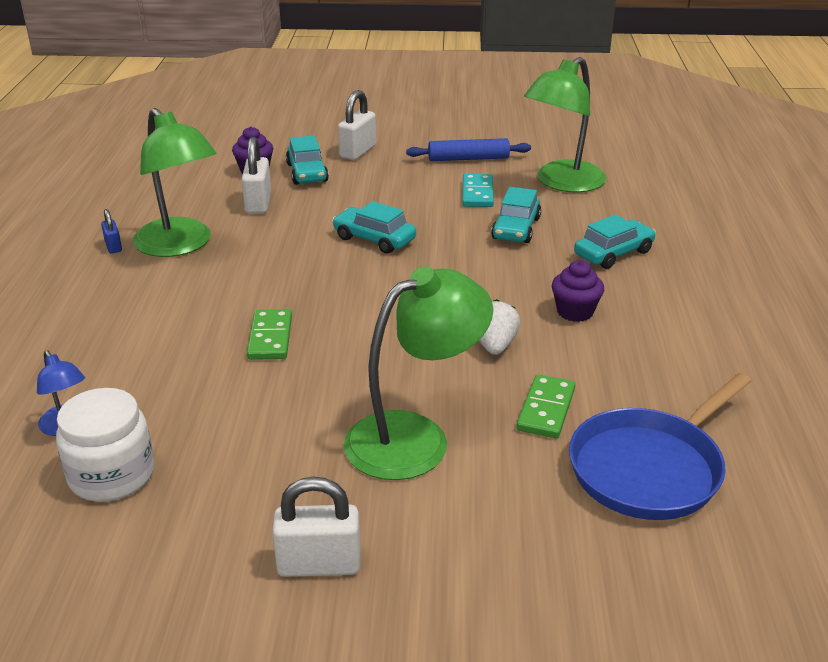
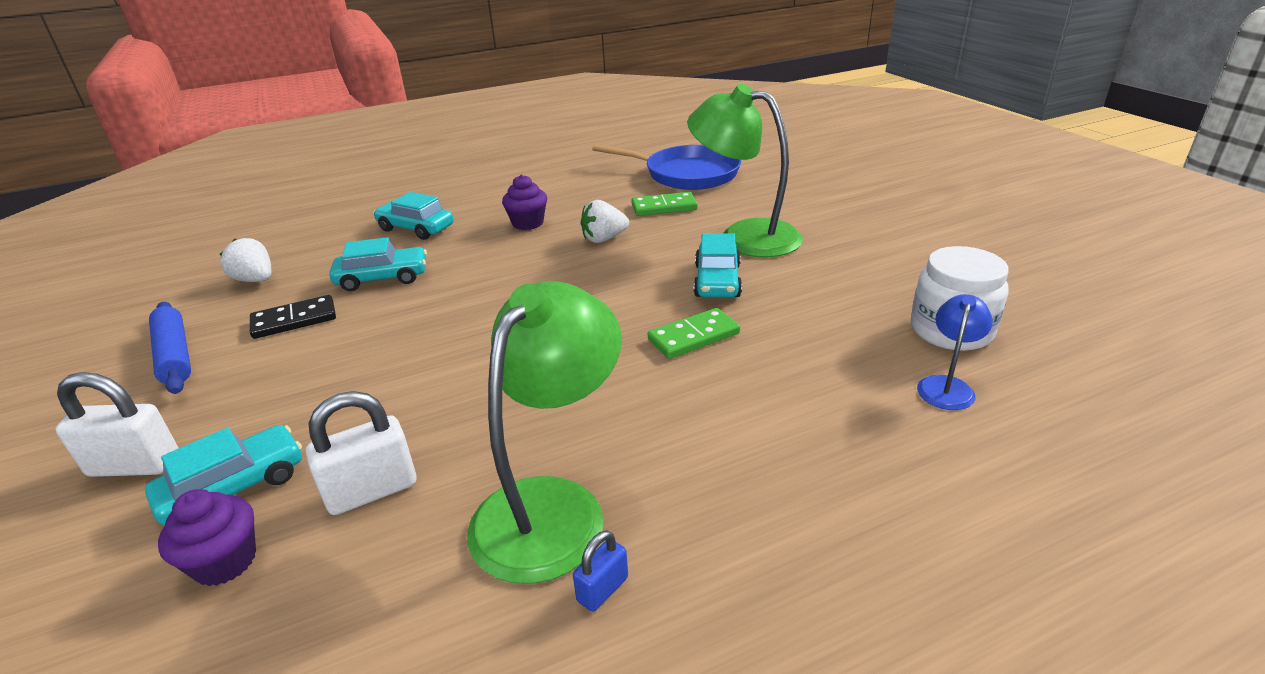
camera: 115 degrees left, 0 degrees up
white padlock [272,477,360,577] -> none
turquoise car [332,201,416,254] -> turquoise car moved to [694,233,742,298]
turquoise domino [462,174,494,207] -> black domino [250,295,336,339]
green lamp [524,57,606,193] -> white strawberry [220,238,272,282]

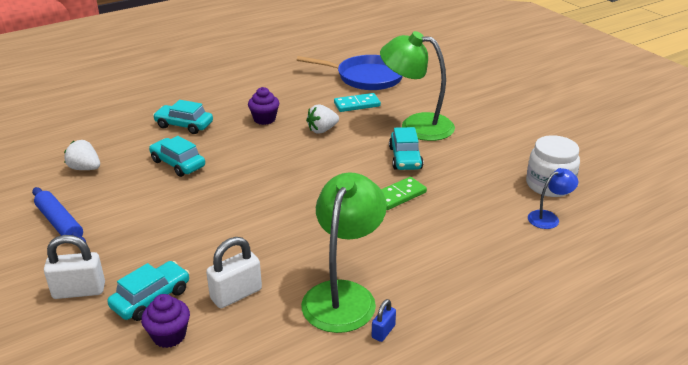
camera: 10 degrees left, 0 degrees up
black domino [250,295,336,339] -> none
turquoise car [329,237,427,291] -> turquoise car turned 120 degrees counterclockwise [149,136,205,177]
green domino [631,192,698,216] -> turquoise domino [334,93,381,112]
blue lamp [917,294,993,410] -> blue lamp turned 45 degrees clockwise [528,168,578,229]

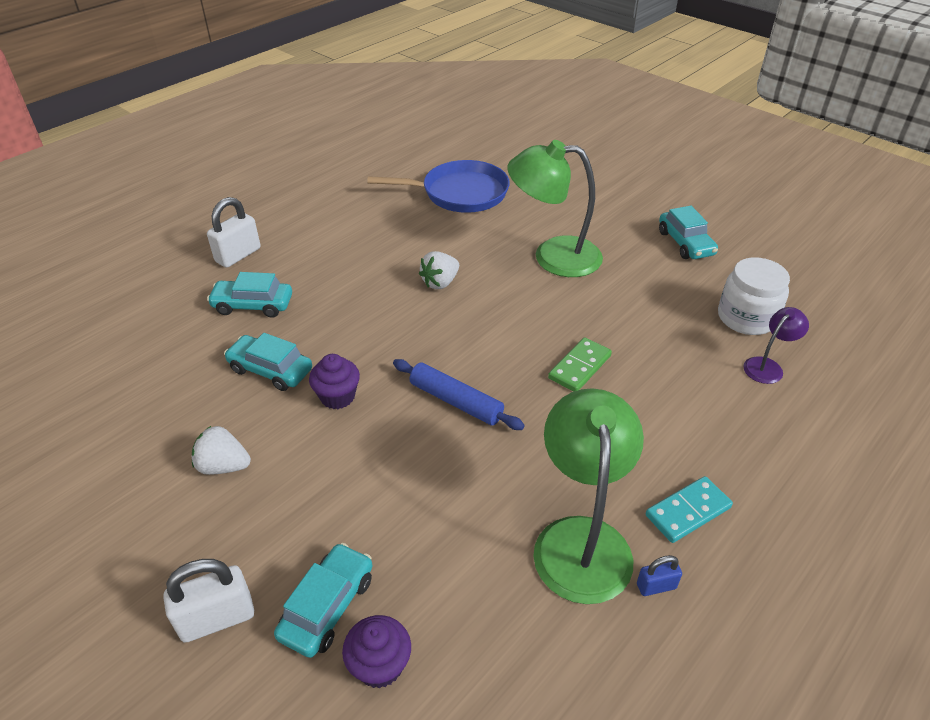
camera: 15 degrees left, 10 degrees up
blue rolling pin [32,187,86,242] -> blue rolling pin moved to [393,359,525,430]
white strawberry [64,140,100,170] -> white strawberry moved to [192,426,251,475]
white padlock [206,237,262,308] -> white padlock moved to [207,197,260,268]
purple cupcake [248,87,279,125] -> purple cupcake moved to [309,354,360,409]
turquoise domino [334,93,381,112] -> turquoise domino moved to [645,476,733,543]
blue padlock [372,299,396,342] -> blue padlock turned 60 degrees clockwise [637,555,682,596]
turquoise car [389,127,423,170] -> turquoise car moved to [659,206,718,259]
blue lamp [528,168,578,229] -> purple lamp [743,307,809,384]

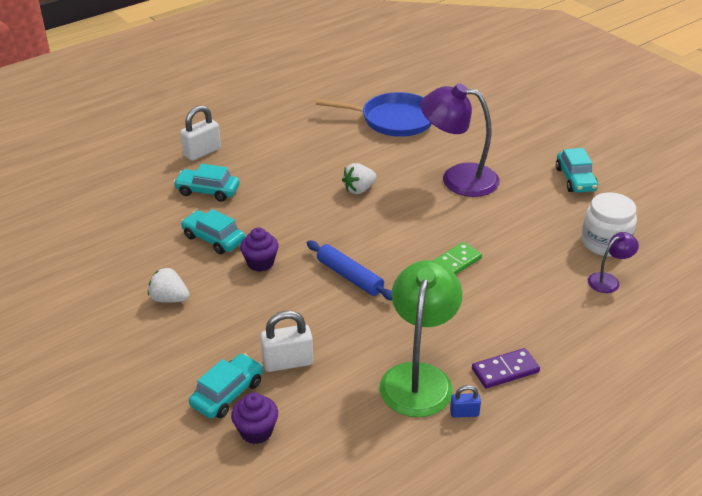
camera: 10 degrees right, 5 degrees down
white padlock [163,559,254,643] -> white padlock moved to [260,311,313,372]
green lamp [507,140,603,277] -> purple lamp [420,83,500,197]
turquoise domino [645,476,733,543] -> purple domino [472,348,540,389]

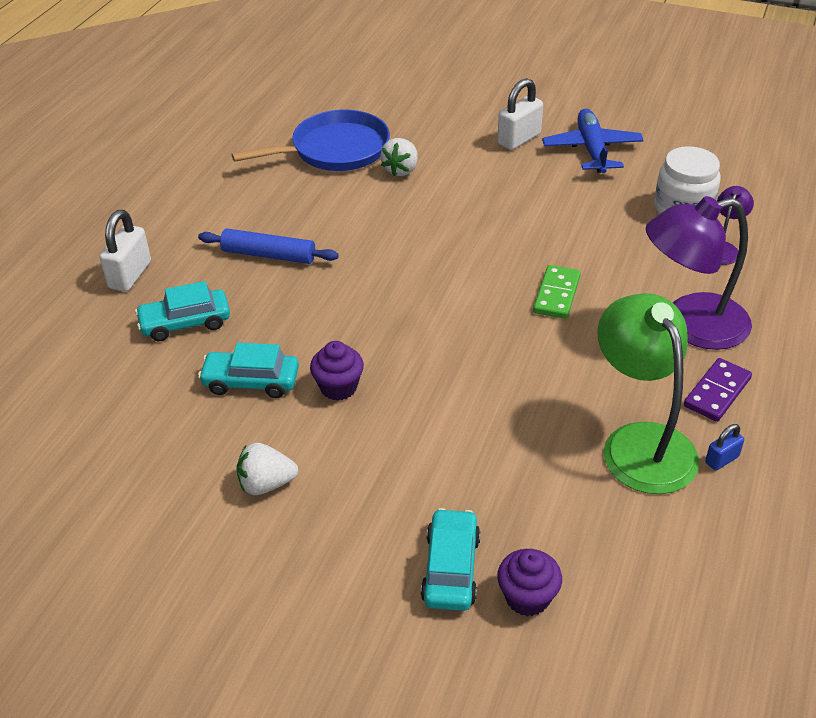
camera: 30 degrees left, 5 degrees up
white padlock [260,311,313,372] -> white padlock moved to [497,78,543,150]
blue rolling pin [307,241,392,300] -> blue rolling pin moved to [198,229,339,264]
white strawberry [342,163,376,194] -> white strawberry moved to [381,138,418,177]
purple lamp [420,83,500,197] -> purple lamp moved to [646,196,752,350]
turquoise car [556,148,598,193] -> blue plane [542,109,644,173]

